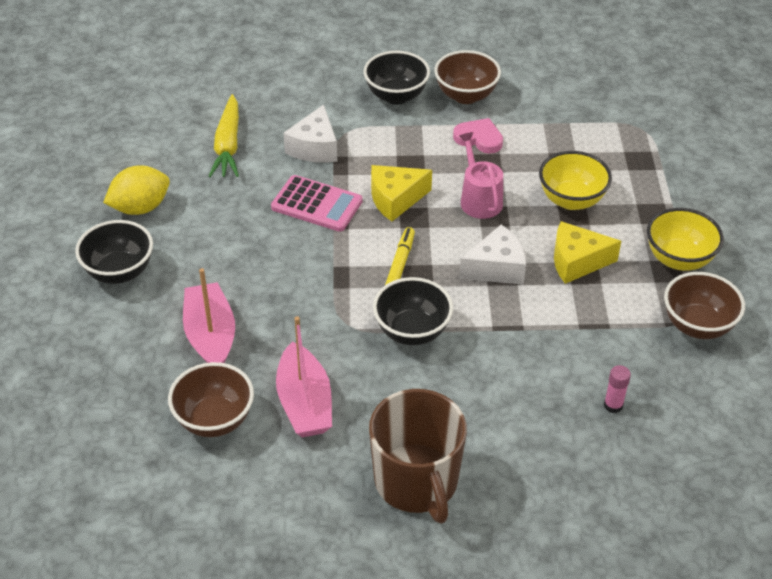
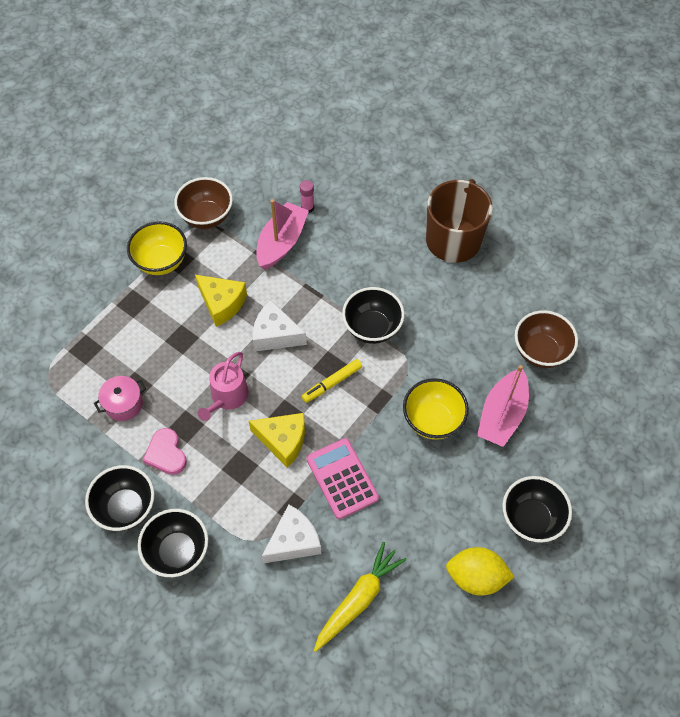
camera: 140 degrees left, 15 degrees up
pink boat [276,316,332,437] -> pink boat moved to [256,199,309,270]
brown bowl [434,50,501,104] -> black bowl [85,465,154,531]
yellow bowl [539,151,612,210] -> yellow bowl moved to [403,378,469,440]
none -> pink pot [94,376,146,421]

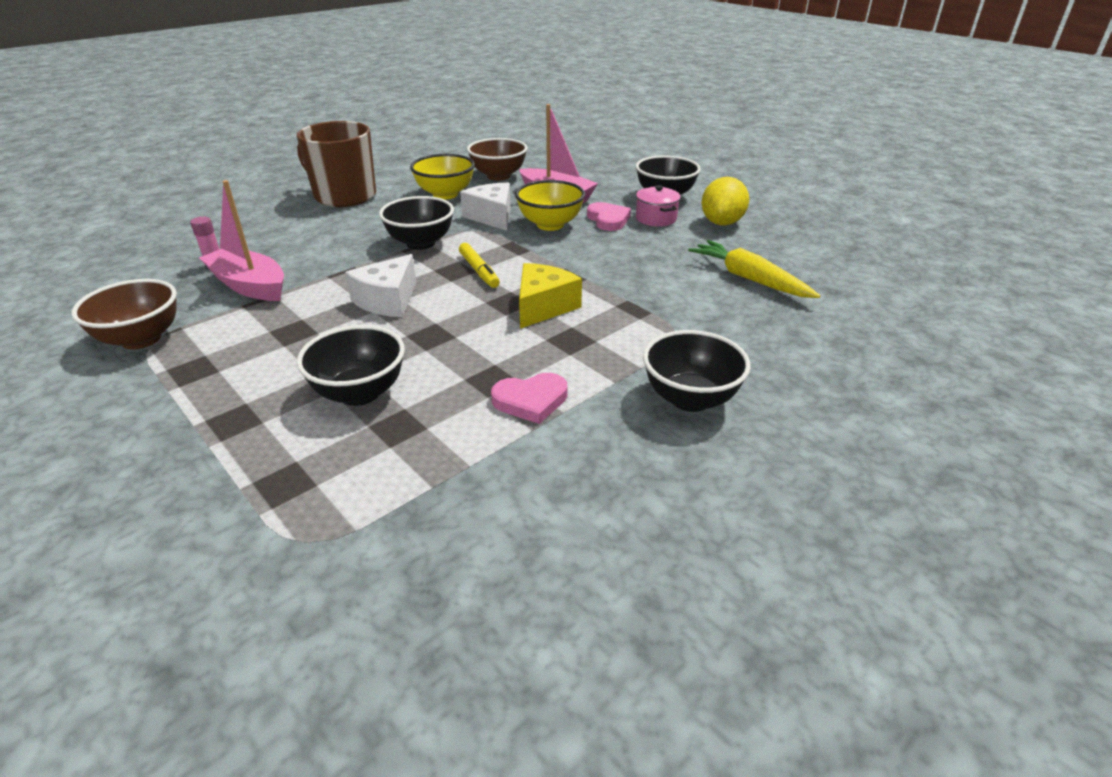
camera: 80 degrees left, 25 degrees down
black bowl [85,465,154,531] -> black bowl moved to [297,325,405,406]
pink pot [94,376,146,421] -> pink pot moved to [636,185,681,227]
yellow bowl [127,221,187,275] -> yellow bowl moved to [410,154,475,200]
yellow cheese [195,275,247,327] -> none
pink watering can [198,352,249,421] -> none
white cheese [262,504,321,563] -> white cheese moved to [460,183,511,231]
pink calculator [306,438,379,519] -> none
none -> pink heart [587,202,631,231]

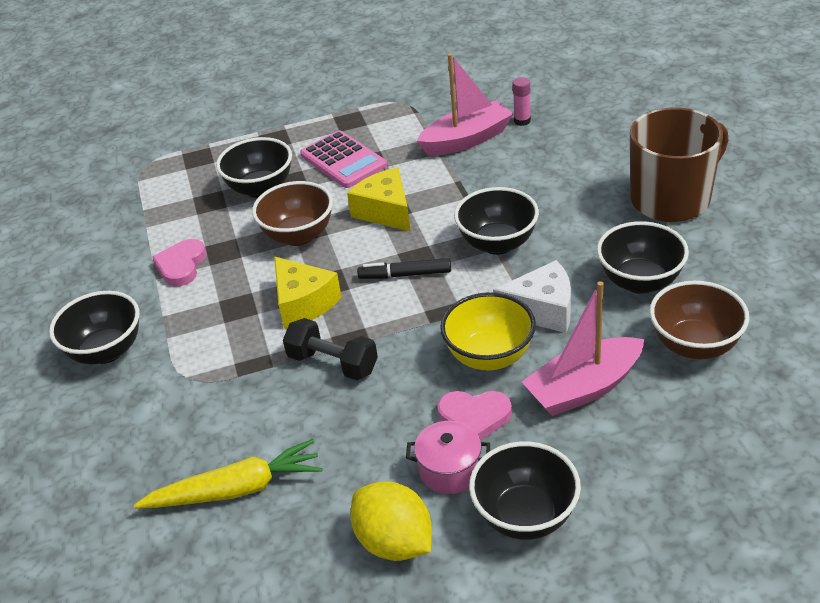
camera: 120 degrees right, 5 degrees up
brown bowl [72,279,177,349] -> brown bowl moved to [252,181,333,246]
white cheese [345,254,416,317] -> yellow cheese [347,168,411,232]
yellow bowl [410,154,475,200] -> black bowl [597,221,689,294]
yellow marker [459,243,500,288] -> black marker [357,258,451,279]
none -> black dumbbell [283,318,378,380]
none -> pink calculator [300,130,387,188]

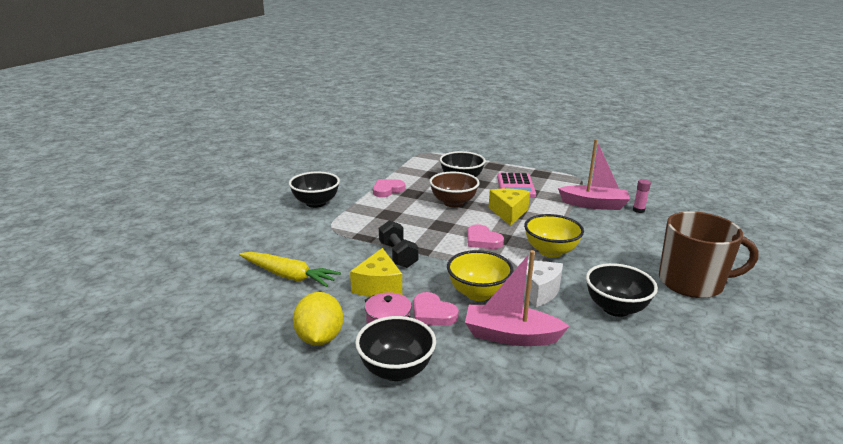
camera: 35 degrees right, 15 degrees down
yellow cheese [274,256,342,329] -> yellow cheese moved to [350,248,402,297]
black marker [357,258,451,279] -> pink heart [467,224,504,249]
black bowl [454,187,539,255] -> yellow bowl [524,214,584,258]
brown bowl [650,281,749,360] -> none

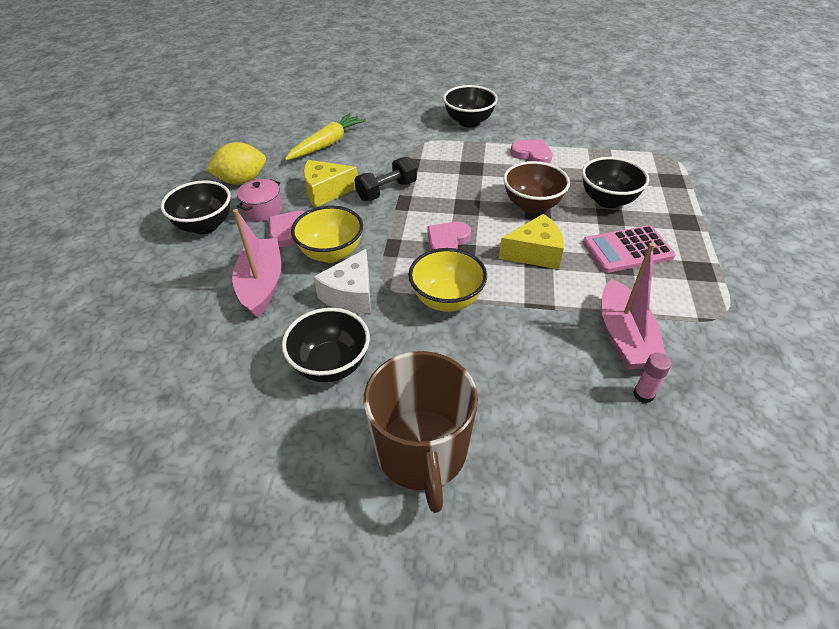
camera: 75 degrees right, 20 degrees up
yellow carrot [239,252,341,287] -> yellow carrot turned 150 degrees counterclockwise [285,113,366,160]

